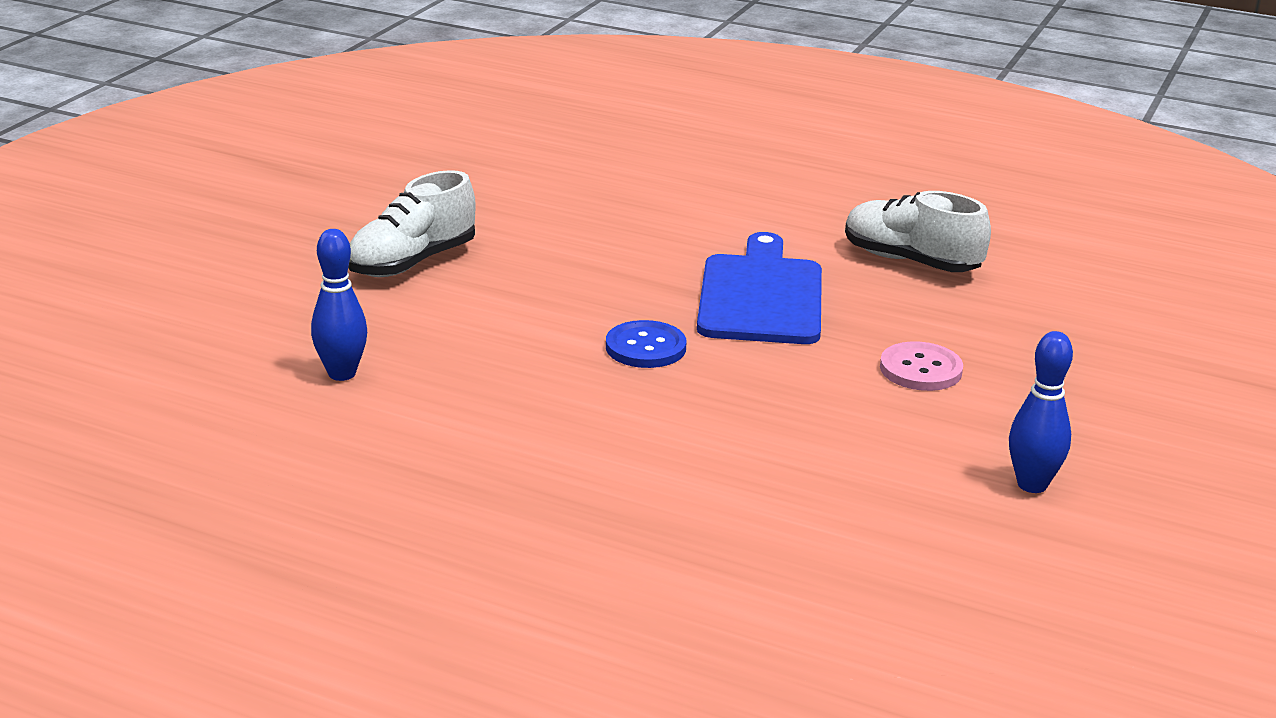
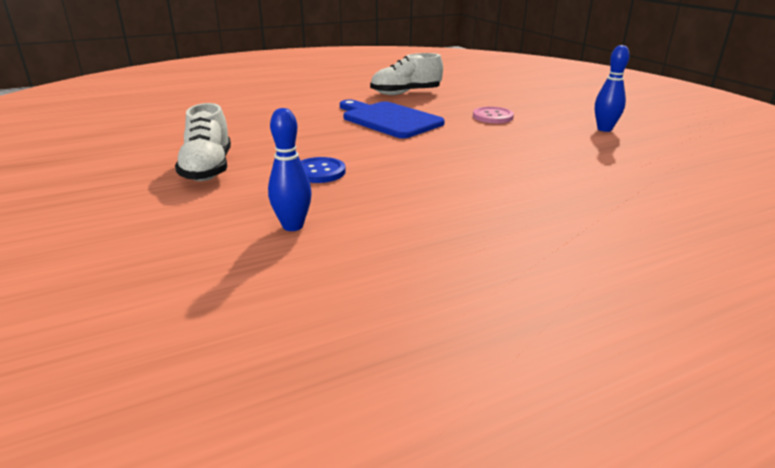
camera: 50 degrees left, 0 degrees up
blue button [606,320,686,368] -> blue button moved to [301,157,346,183]

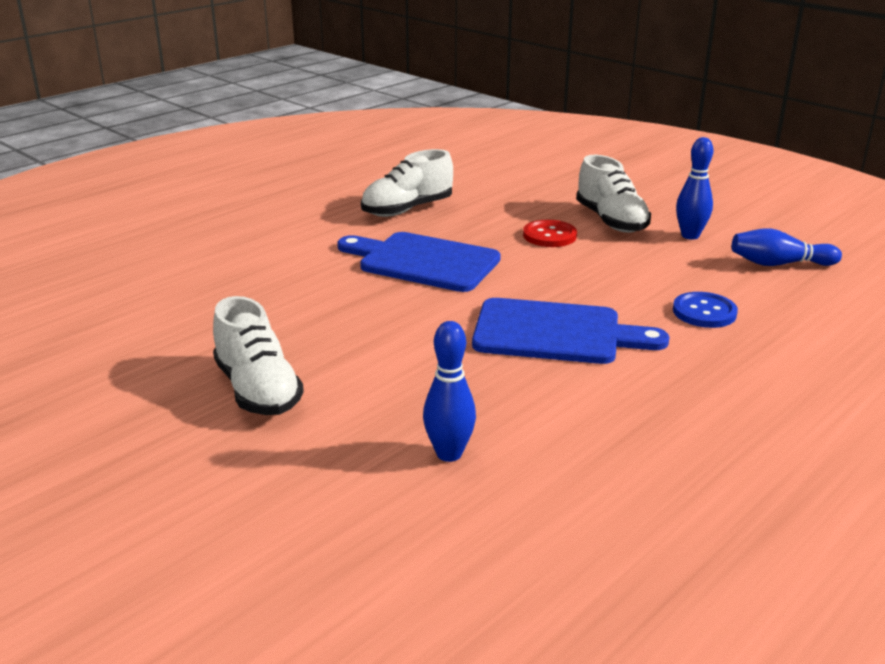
camera: 20 degrees left, 0 degrees up
blue button [301,157,346,183] -> blue button moved to [673,292,738,328]
pink button [473,107,514,123] -> red button [523,220,577,247]
none -> blue cutting board [472,298,670,364]
none -> white shoe [576,155,651,233]
none -> blue bowling pin [732,228,842,266]

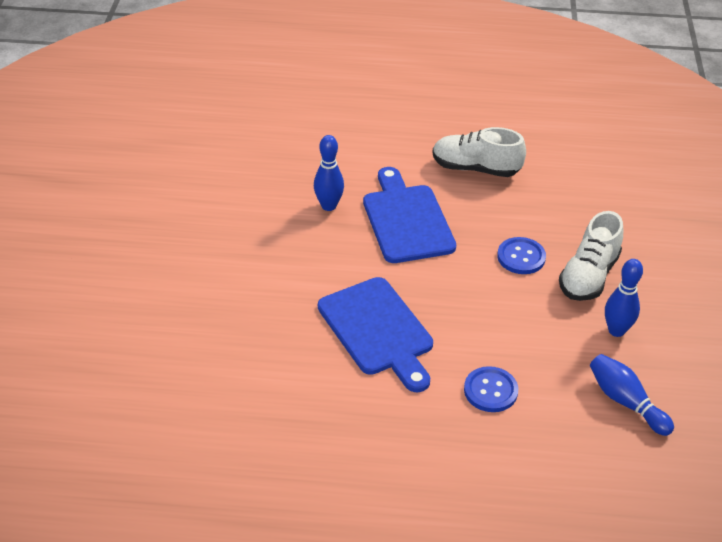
camera: 50 degrees right, 15 degrees up
white shoe [213,296,304,415] -> none
blue bowling pin [423,321,476,462] -> blue bowling pin moved to [314,135,344,211]
red button [523,220,577,247] -> blue button [497,237,546,274]

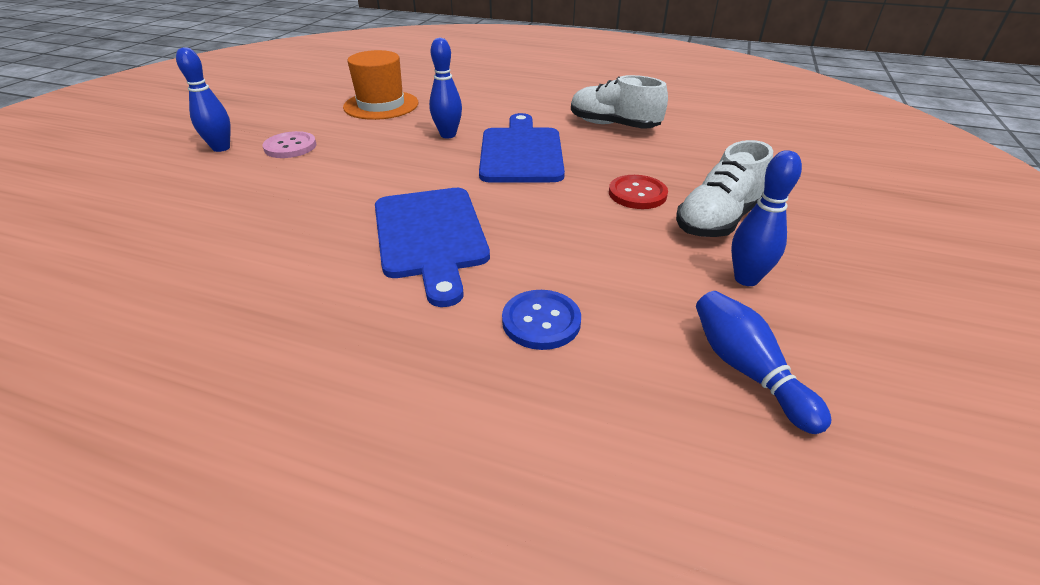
camera: 15 degrees right, 5 degrees down
blue button [497,237,546,274] -> red button [609,175,668,209]
none -> blue bowling pin [176,47,231,152]
none -> pink button [262,131,316,158]
none -> orange hat [343,50,418,120]

